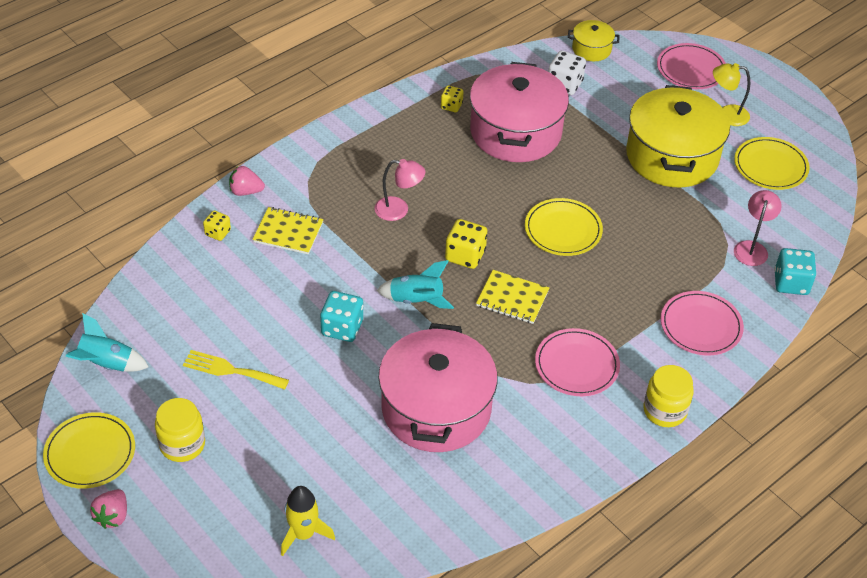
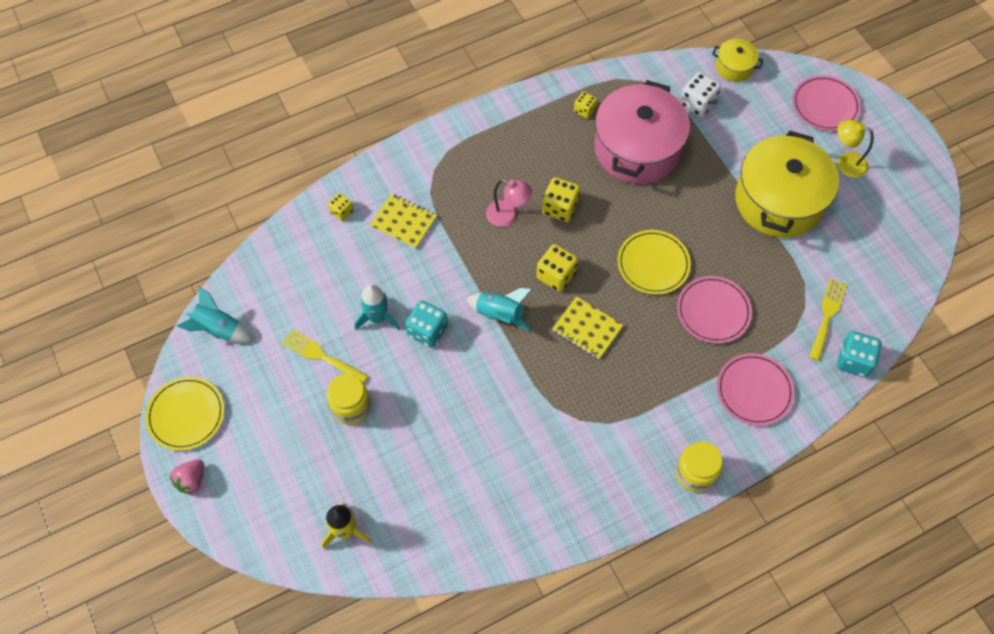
camera: 15 degrees right, 15 degrees up
yellow jar [155,398,205,462] -> yellow jar moved to [327,374,371,425]
pink strawberry [229,166,265,196] -> none
pink pot [379,323,498,452] -> none
pink plate [535,328,620,396] -> pink plate moved to [677,276,752,344]
yellow plate [734,137,810,190] -> none
pink lamp [734,190,782,266] -> yellow fork [809,278,847,361]
none -> turquoise rocket [355,284,400,330]
none -> yellow dice [542,177,580,222]

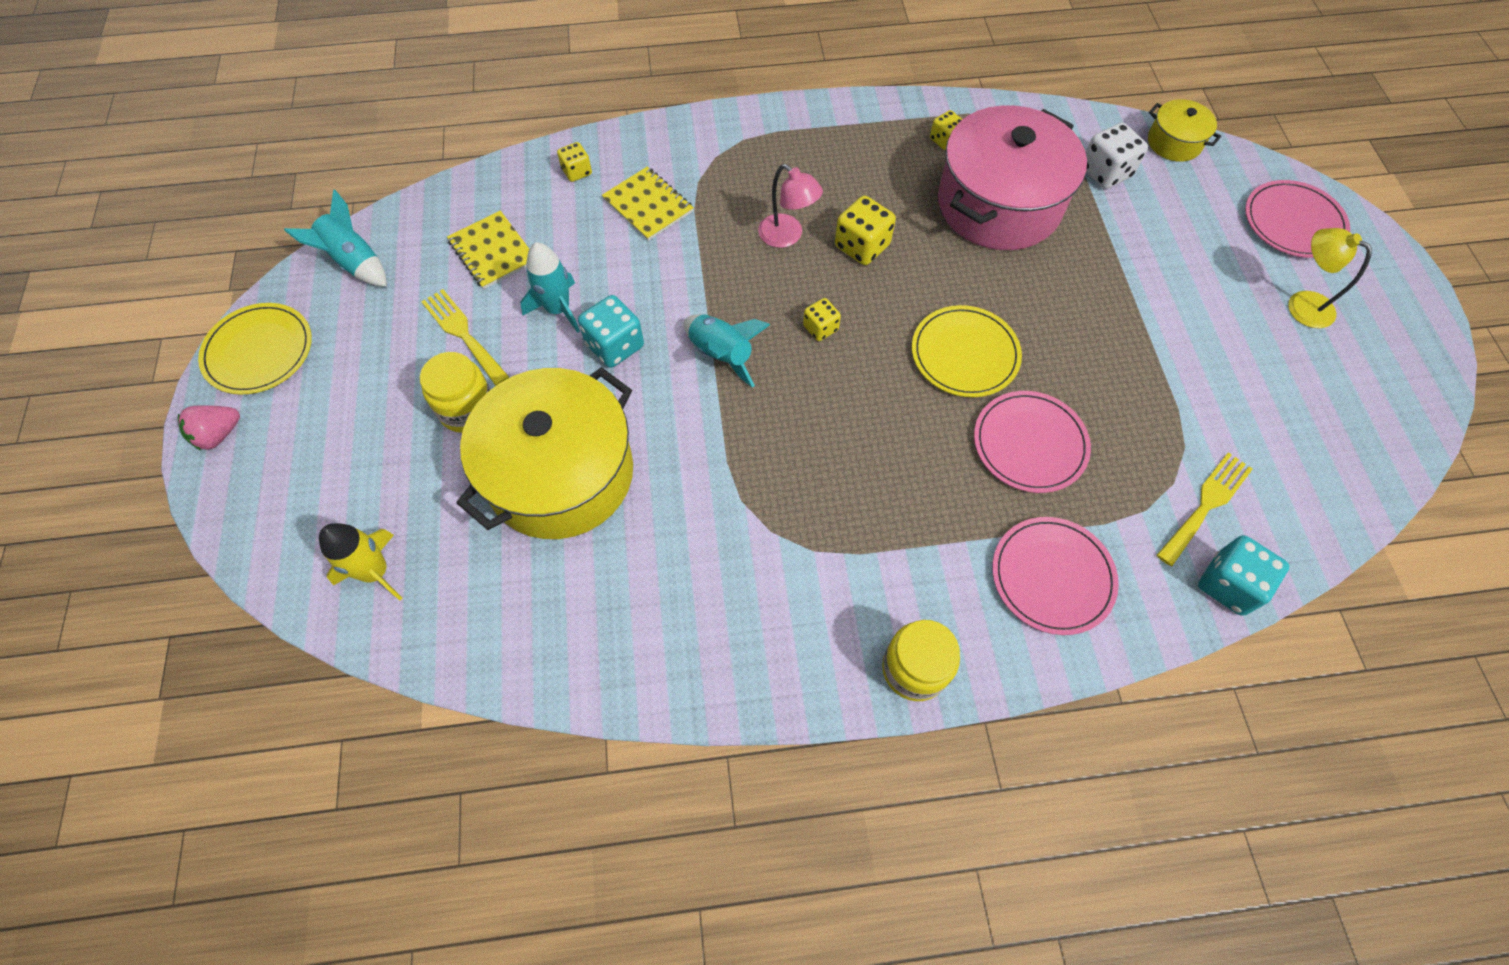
camera: 20 degrees right, 0 degrees up
yellow dice [536,244,578,292] -> yellow dice [803,298,841,341], size x0.61
yellow notebook [552,296,623,359] -> yellow notebook moved to [447,210,529,289]
yellow pot [735,130,839,238] -> yellow pot moved to [457,367,633,539]

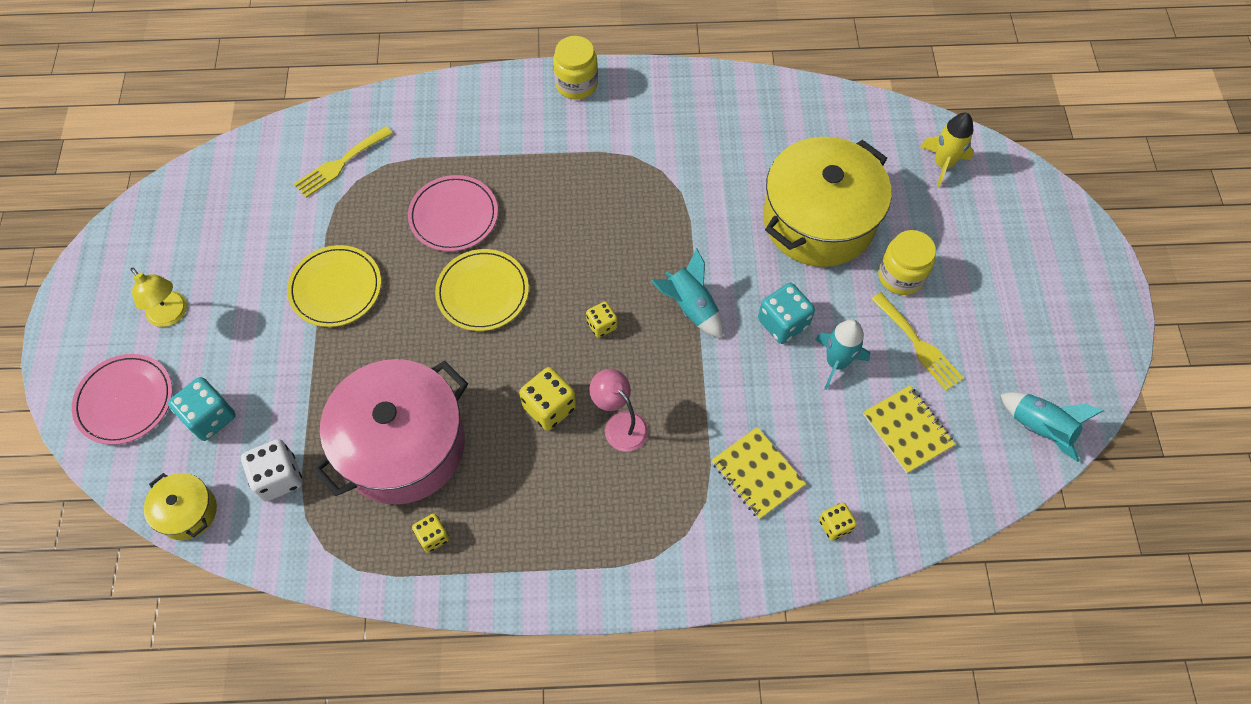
camera: 175 degrees left, 0 degrees up
pink strawberry [178,405,240,451] -> none
yellow plate [198,303,312,394] -> yellow plate moved to [287,245,381,327]
pink plate [992,517,1119,635] -> none
turquoise dice [1198,535,1289,616] -> turquoise dice moved to [168,377,236,441]

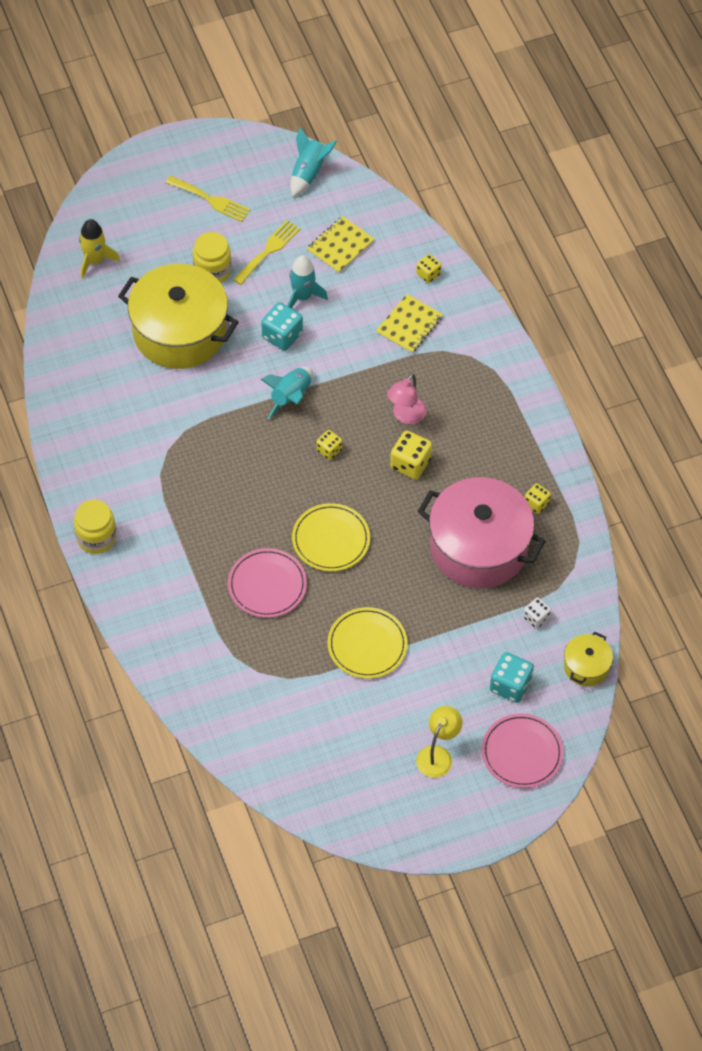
camera: 110 degrees left, 5 degrees down
white dice [241,439,303,501] -> white dice [523,598,551,629], size x0.61
yellow fork [294,126,393,198] -> yellow fork moved to [166,176,250,222]

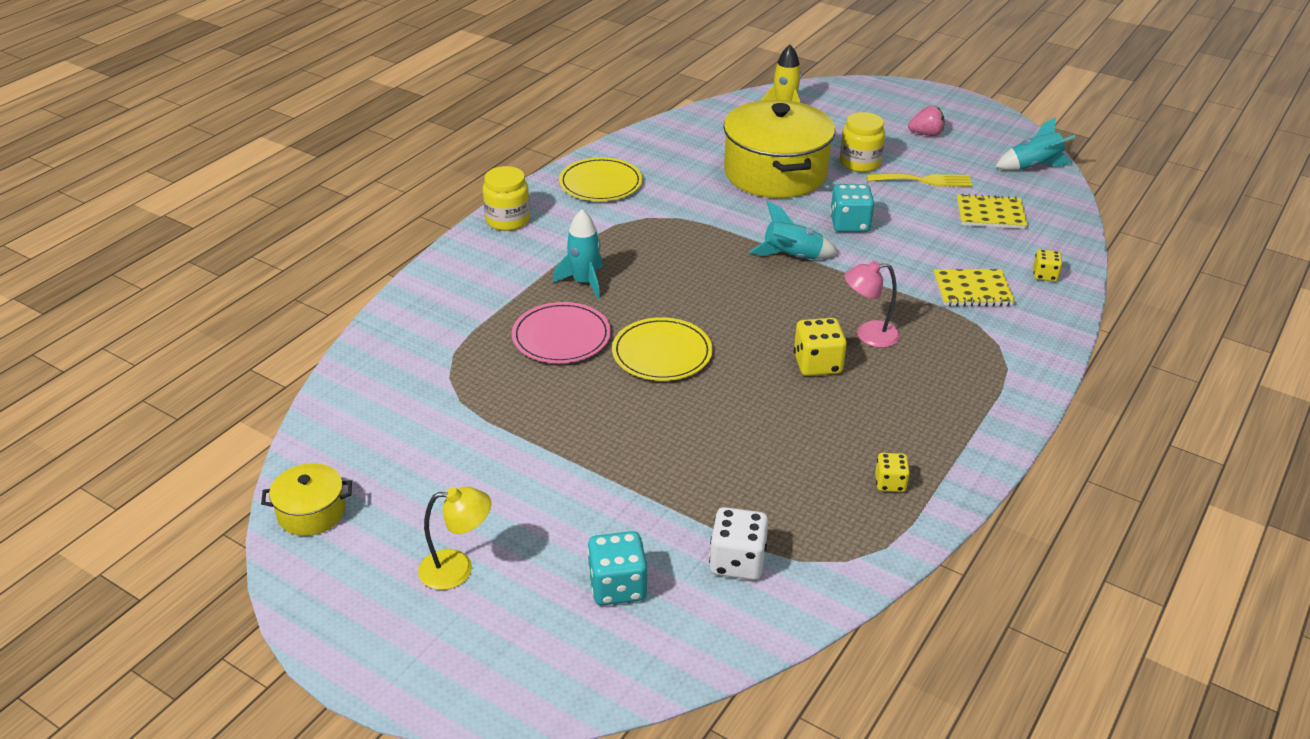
camera: 55 degrees right, 20 degrees down
yellow fork [166,176,250,222] -> pink strawberry [908,105,945,136]
turquoise rocket [288,255,328,308] -> turquoise rocket moved to [553,209,603,299]
yellow dice [316,430,342,460] -> none
yellow plate [327,607,408,679] -> yellow plate moved to [559,157,643,201]
pink pot [417,477,545,588] -> none
pink plate [482,713,564,788] -> none
white dice [523,598,551,629] -> white dice [709,507,768,580], size x1.64
yellow pot [564,632,613,686] -> yellow pot moved to [261,463,352,536]

